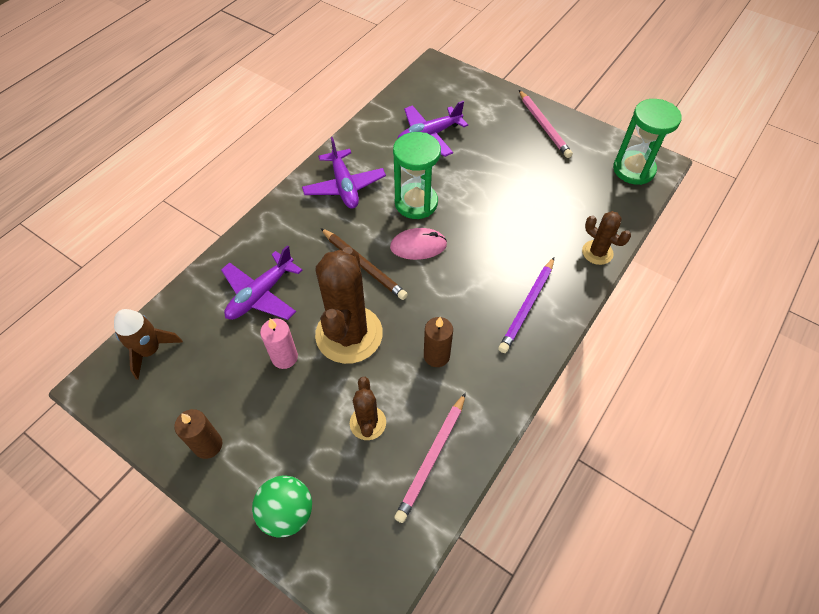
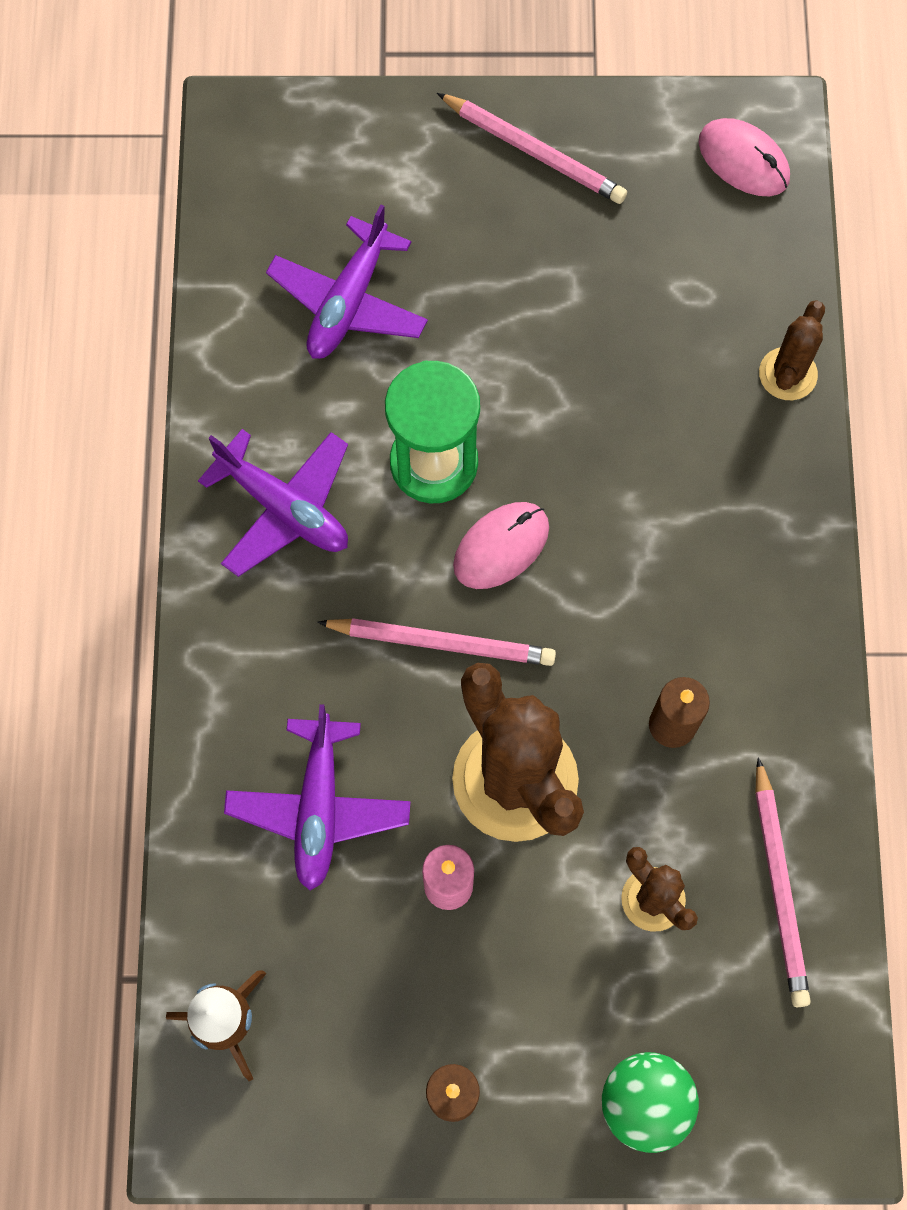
camera: 35 degrees left, 15 degrees up
brown pencil [321,228,408,300] -> pink pencil [317,618,556,666]
purple pencil [498,258,554,353] -> none
brown cactus [582,211,631,265] -> brown cactus turned 75 degrees counterclockwise [759,300,825,400]
green hourglass [613,99,682,185] -> pink mouse [699,118,790,196]

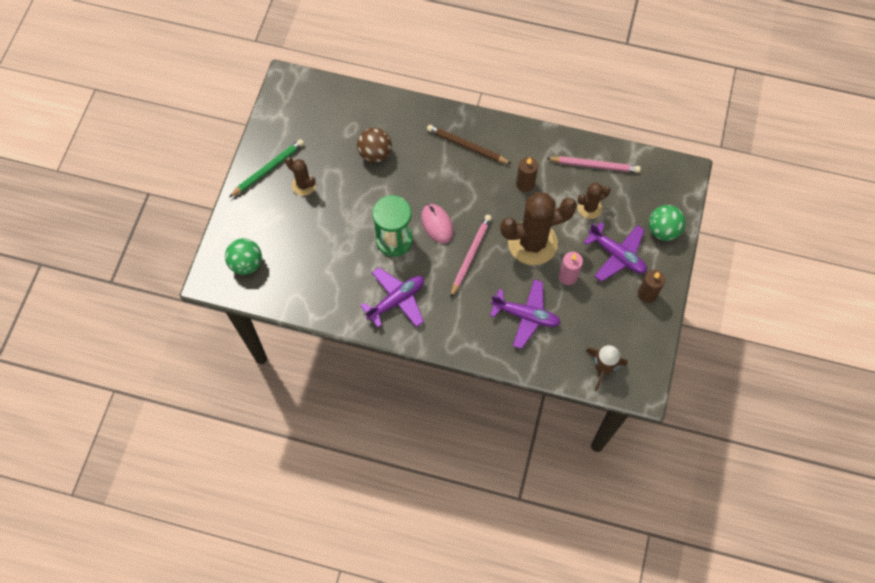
camera: 75 degrees left, 5 degrees down
purple plane [266,205,428,359] -> purple plane moved to [583,222,647,282]
pink pencil [437,93,627,204] -> green pencil [229,139,304,197]
pink mouse [699,118,790,196] -> none
brown cactus [759,300,825,400] -> brown cactus moved to [285,157,316,196]
none -> green ball [225,238,262,275]
none -> brown ball [357,128,392,163]
none -> brown pencil [427,125,512,164]

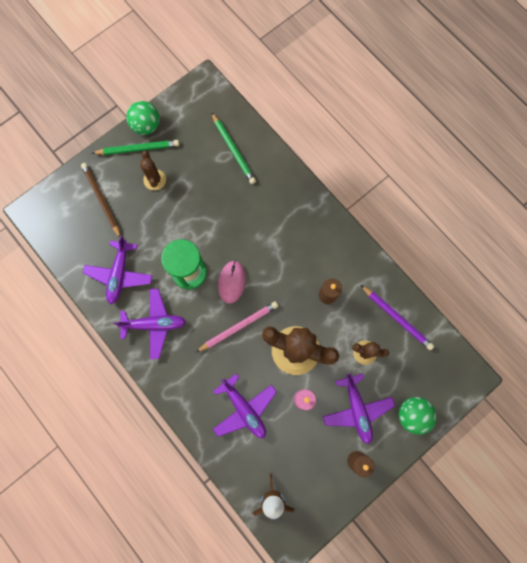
camera: 35 degrees right, 10 degrees up
green ball [225,238,262,275] -> green ball moved to [126,101,160,135]
brown ball [357,128,392,163] -> none
brown pencil [427,125,512,164] -> brown pencil moved to [81,163,121,237]
pink pencil [546,156,641,173] -> purple pencil [361,285,434,350]
none -> purple plane [83,236,153,304]
none -> green pencil [211,112,256,184]

